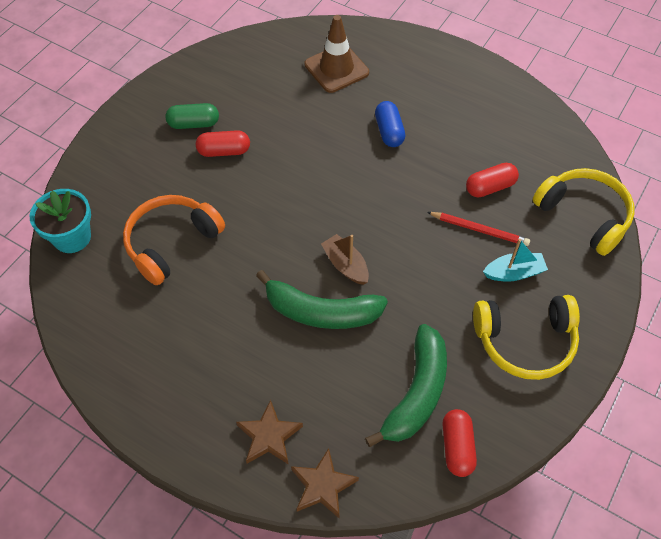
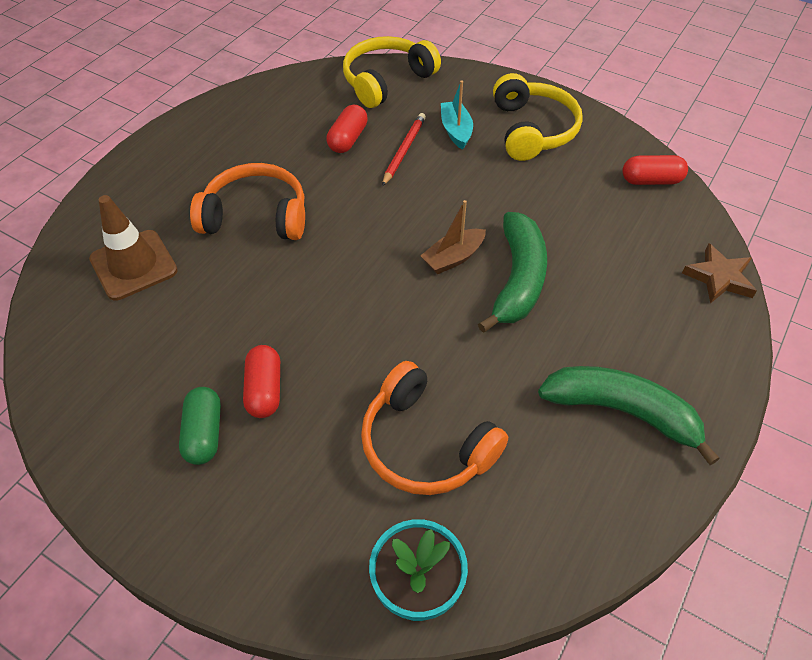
camera: 90 degrees left, 5 degrees down
brown star [236,400,303,465] -> none
green banana [365,324,447,447] -> green banana moved to [538,366,720,465]
blue capsule [375,101,405,147] -> orange headphones [190,163,305,240]
red capsule [466,163,519,197] -> red capsule turned 45 degrees clockwise [327,105,368,153]

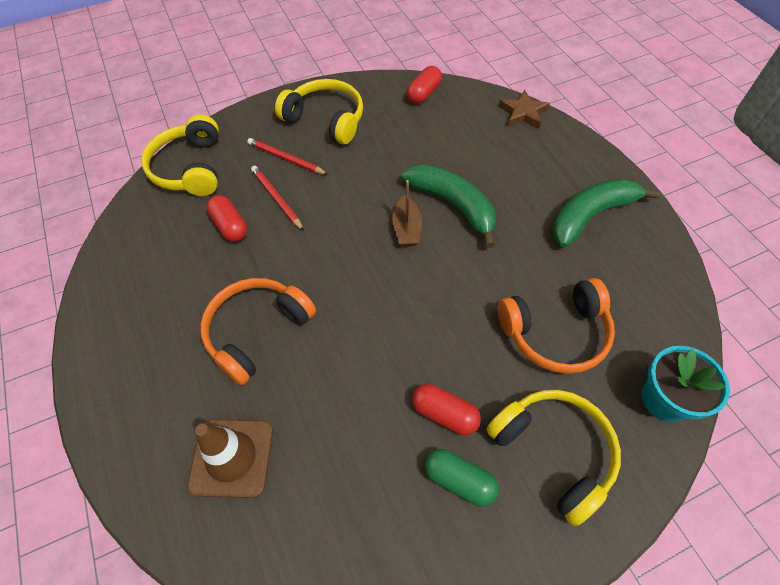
camera: 55 degrees left, 5 degrees up
turquoise boat [441,80,473,150] -> red pencil [247,138,329,175]
none -> yellow headphones [486,390,621,526]

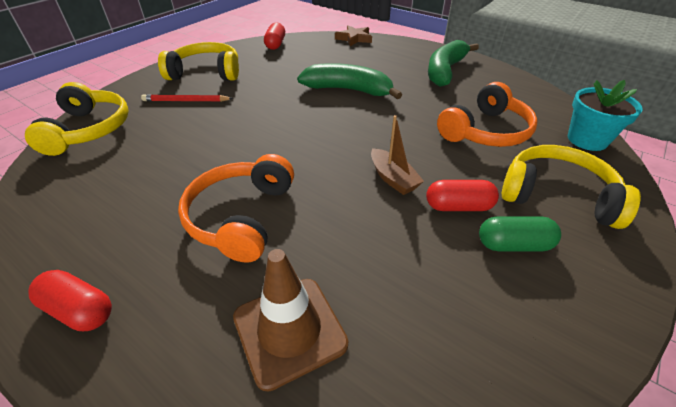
camera: 30 degrees left, 15 degrees down
yellow headphones [141,115,219,196] -> yellow headphones turned 150 degrees counterclockwise [25,82,129,156]
red capsule [206,195,247,242] -> red capsule moved to [28,270,112,331]
red pencil [251,166,304,231] -> none
brown boat [392,180,422,247] -> brown boat moved to [371,115,424,195]

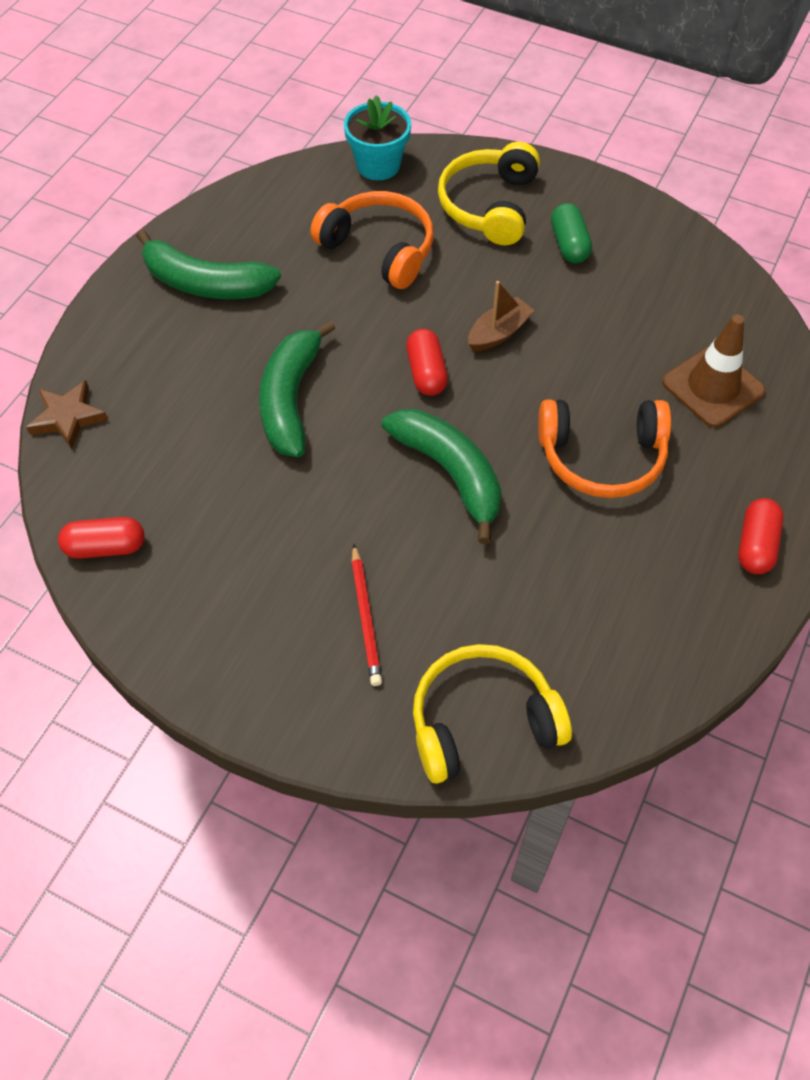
camera: 100 degrees left, 15 degrees up
yellow headphones [158,42,239,81] -> none
red capsule [426,180,499,211] -> red capsule moved to [406,329,448,396]
none -> green banana [382,409,501,544]

